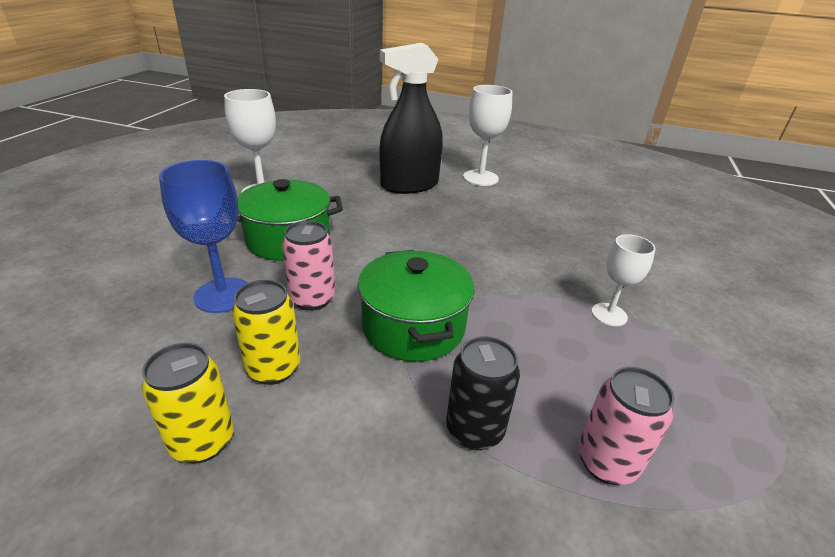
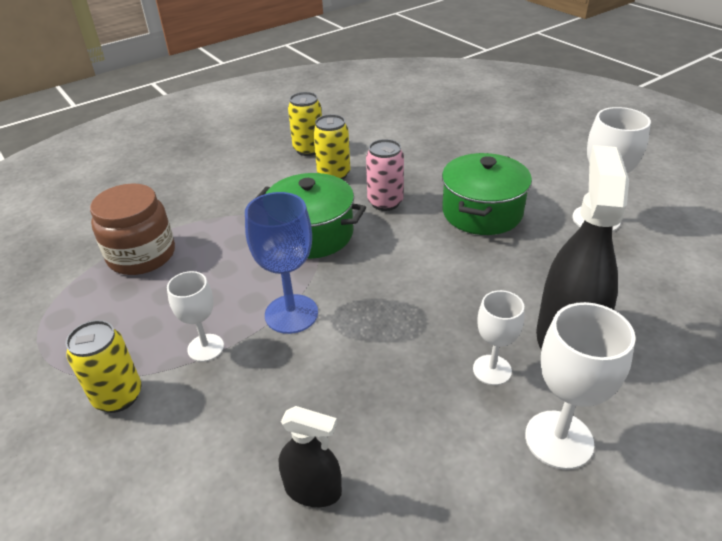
camera: 130 degrees right, 5 degrees up
blue goblet [159,160,248,313] -> blue goblet moved to [245,192,318,334]
black can [446,336,520,451] -> none
pink can [578,367,674,485] -> brown jar [90,183,175,275]
none -> yellow can [66,320,141,413]
none -> black spray bottle [279,406,342,507]
none -> white goblet [473,290,524,385]

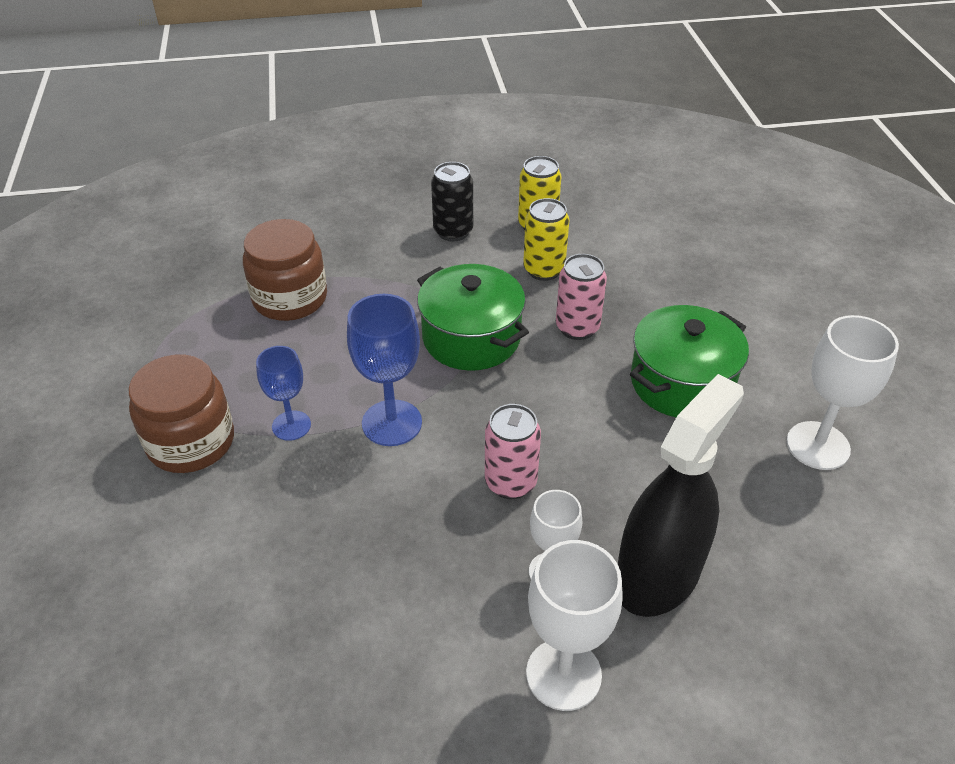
camera: 25 degrees right, 5 degrees up
yellow can [66,320,141,413] -> brown jar [129,355,234,473]
white goblet [167,271,224,362] -> blue goblet [256,346,311,441]
black spray bottle [279,406,342,507] -> none
none -> black can [431,162,473,242]
none -> pink can [485,404,541,499]

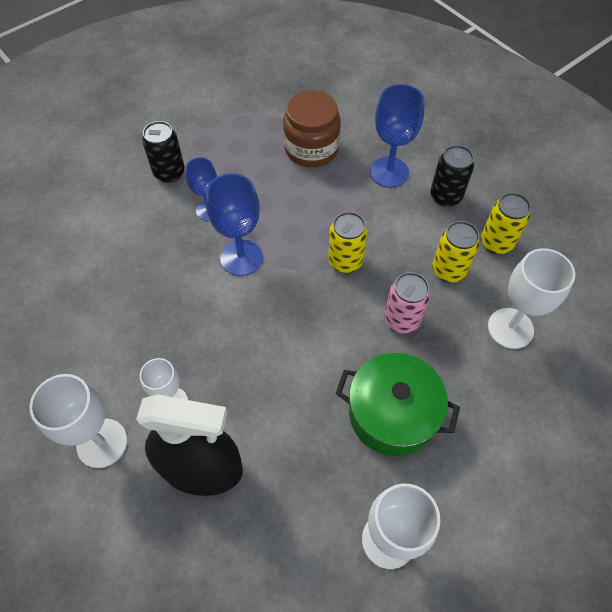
camera: 60 degrees right, 15 degrees up
brown jar [129,355,234,473] -> black can [142,121,185,183]
green pot [417,264,529,371] -> yellow can [328,212,368,273]
pink can [485,404,541,499] -> none
none -> blue goblet [370,84,425,188]
none -> white goblet [488,248,575,349]

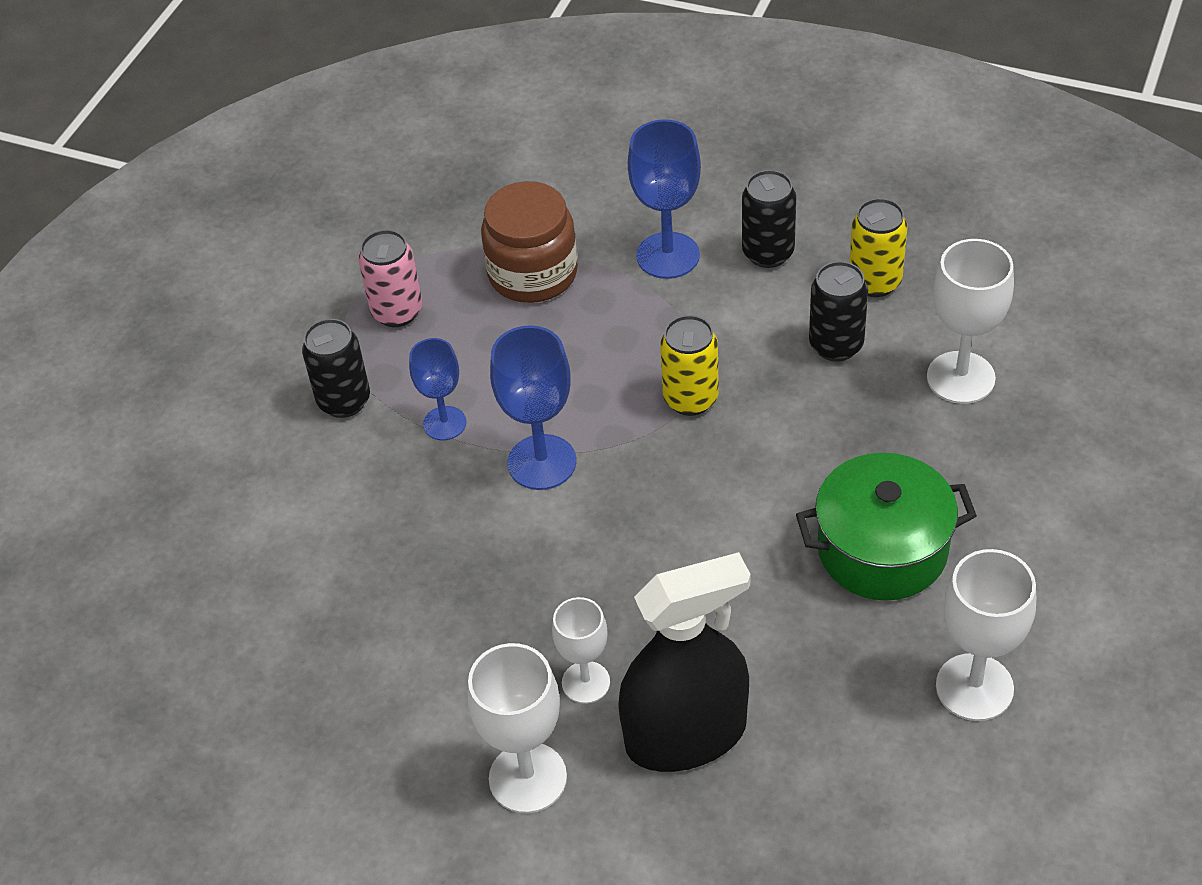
camera: 25 degrees left, 10 degrees down
pink can [384,272,430,334] -> pink can moved to [359,230,422,327]
yellow can [432,221,480,283] -> black can [809,261,868,362]

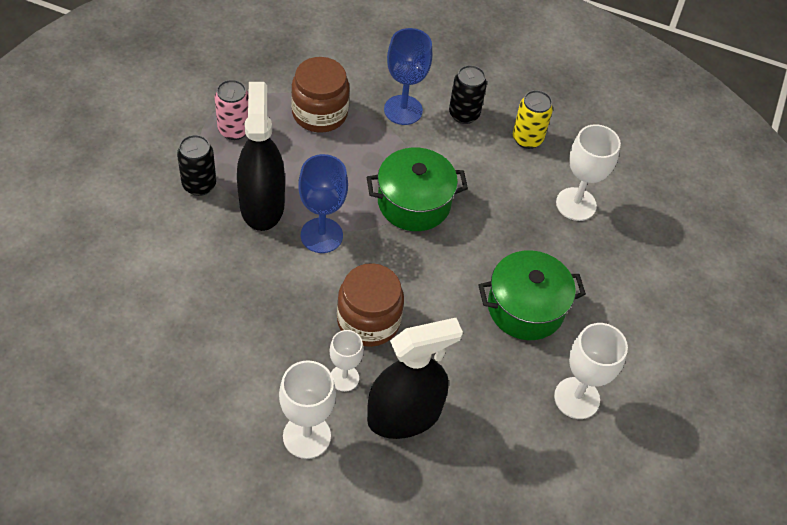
camera: 10 degrees left, 5 degrees up
blue goblet [409,338,466,440] -> black spray bottle [237,82,285,231]
yellow can [660,315,719,416] -> green pot [367,147,468,231]
black can [809,261,868,362] -> none
none -> brown jar [337,263,404,347]

